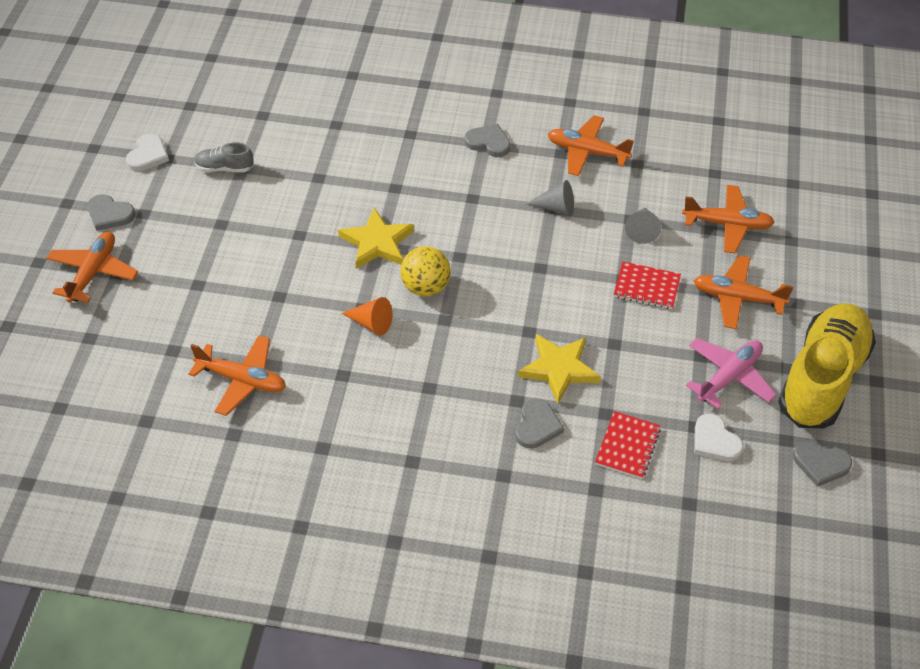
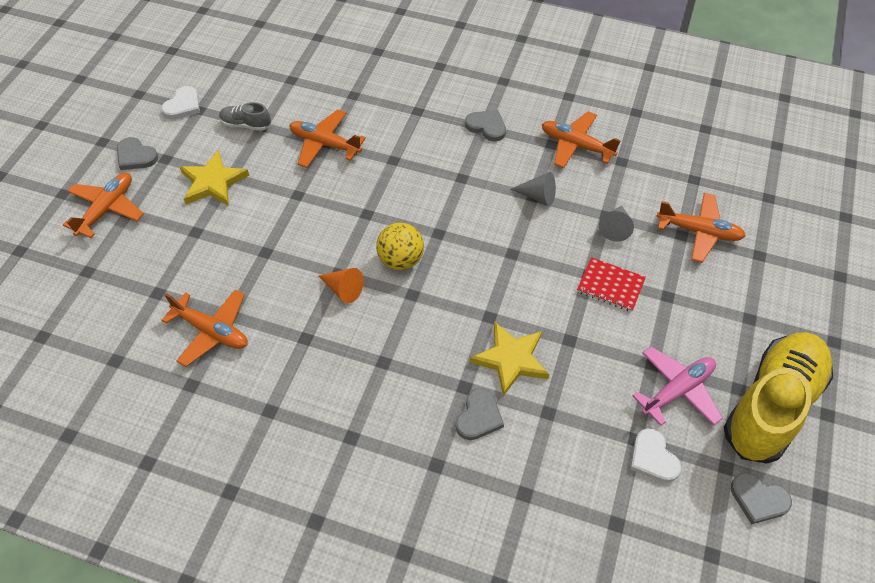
camera: 10 degrees right, 5 degrees up
yellow star [338,208,414,269] -> yellow star moved to [180,150,249,206]
red notebook [595,411,661,479] -> none
orange plane [694,255,794,329] -> orange plane moved to [289,110,366,168]

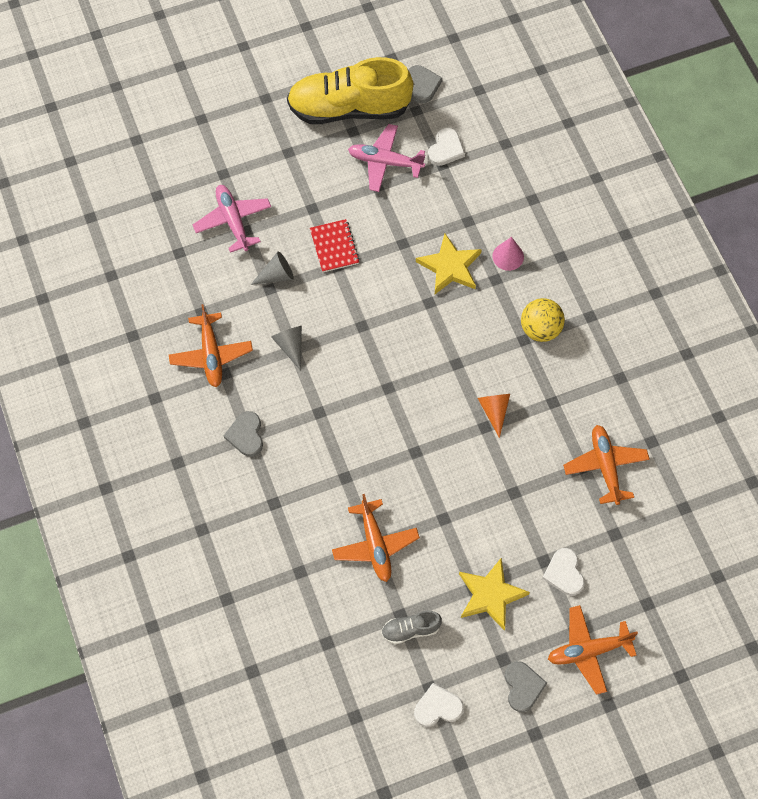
camera: 130 degrees left, 10 degrees up
grey shoe [219,102,271,131] -> grey shoe turned 105 degrees clockwise [381,611,442,644]
yellow ball [376,223,424,270] -> yellow ball moved to [521,298,565,342]
grey heart [456,388,504,440] -> pink cone [492,237,524,271]
orange plane [656,193,746,263] -> pink plane [193,185,271,253]
none -> white heart [542,548,585,596]

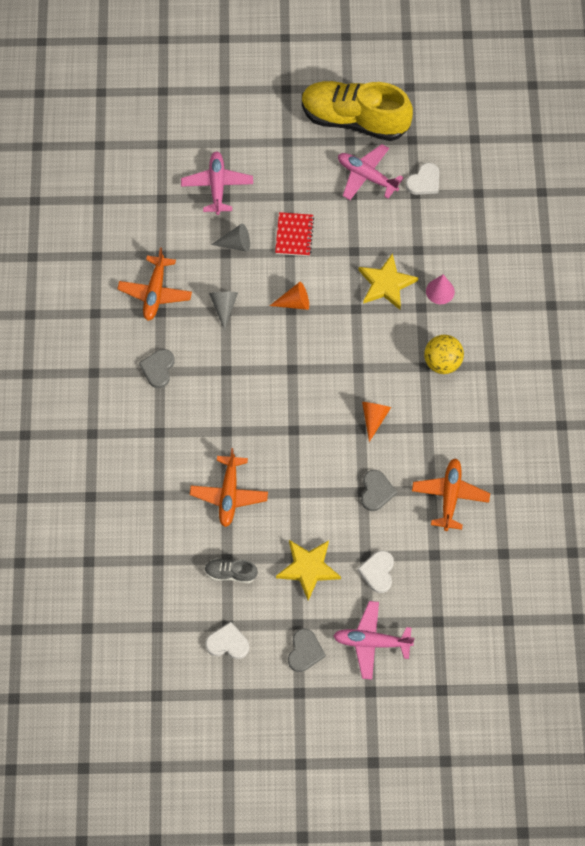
camera: 20 degrees right, 0 degrees up
grey heart [408,65,443,103] -> grey heart moved to [361,470,397,511]
orange plane [548,605,638,695] -> pink plane [333,601,415,680]
none -> orange cone [270,282,309,310]

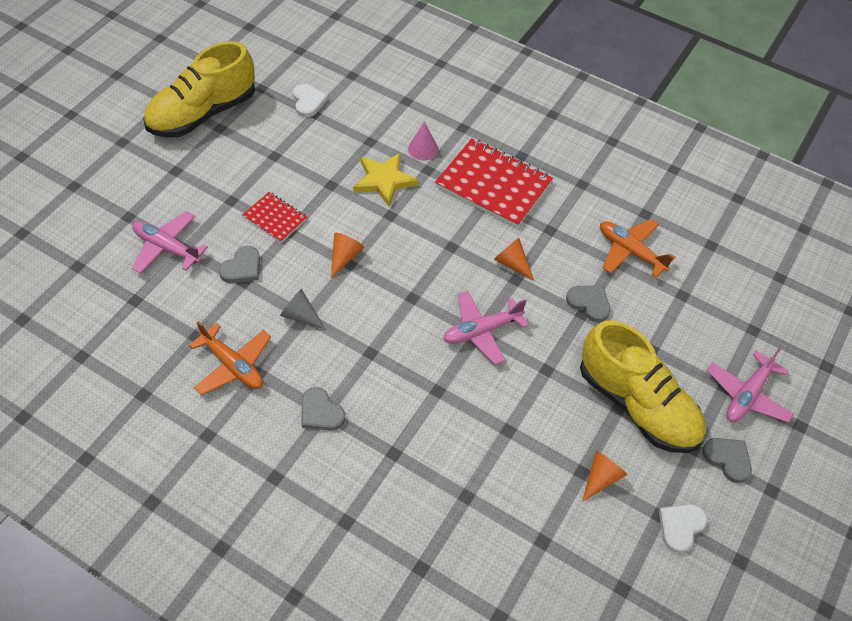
camera: 60 degrees left, 10 degrees down
orange plane [190,448,268,527] -> none
grey shoe [205,558,258,583] -> orange cone [582,451,627,502]
grey cone [211,224,250,252] -> grey heart [218,246,260,283]
yellow star [276,540,341,601] -> yellow shoe [580,320,705,453]
pink plane [338,144,404,200] -> pink plane moved to [443,291,529,365]
white heart [358,550,394,593] -> none
yellow ball [424,335,464,374] -> red notebook [435,138,553,228]

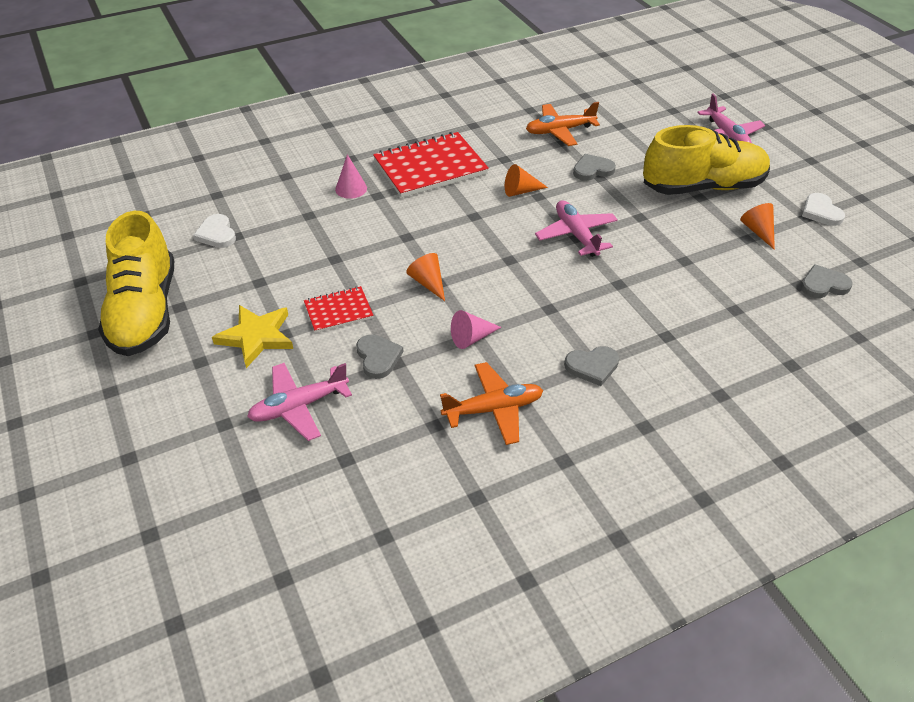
camera: 55 degrees left, 10 degrees down
grey cone [280,289,326,330] -> pink cone [451,310,501,349]
white heart [293,84,328,117] -> white heart turned 135 degrees counterclockwise [193,214,236,248]
yellow star [353,153,419,207] -> yellow star moved to [212,305,293,368]
pink plane [443,291,529,365] -> pink plane turned 150 degrees clockwise [535,200,618,257]
grey heart [702,438,752,483] -> grey heart moved to [801,264,853,298]

